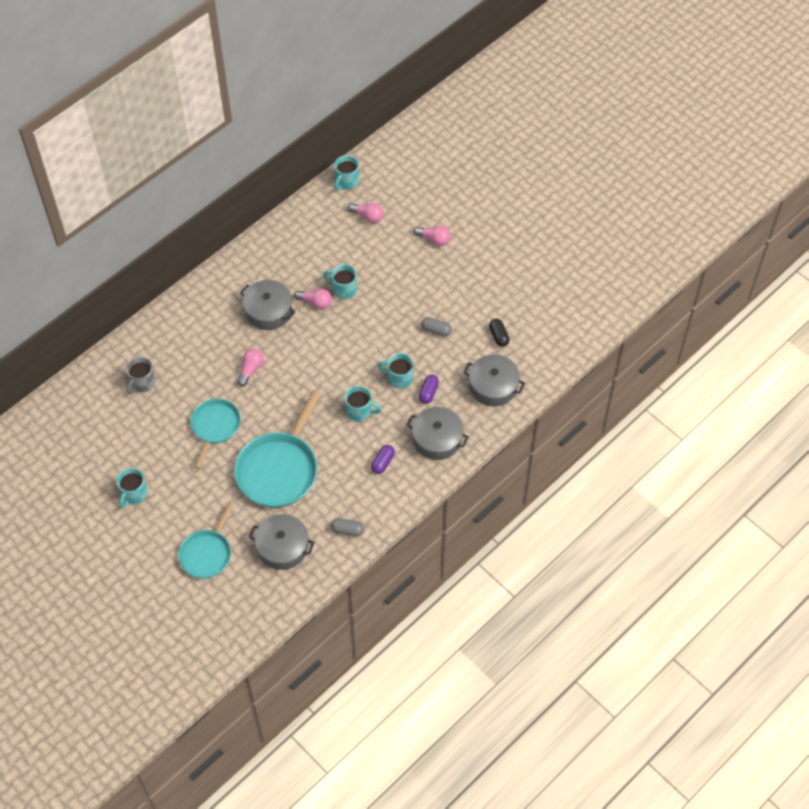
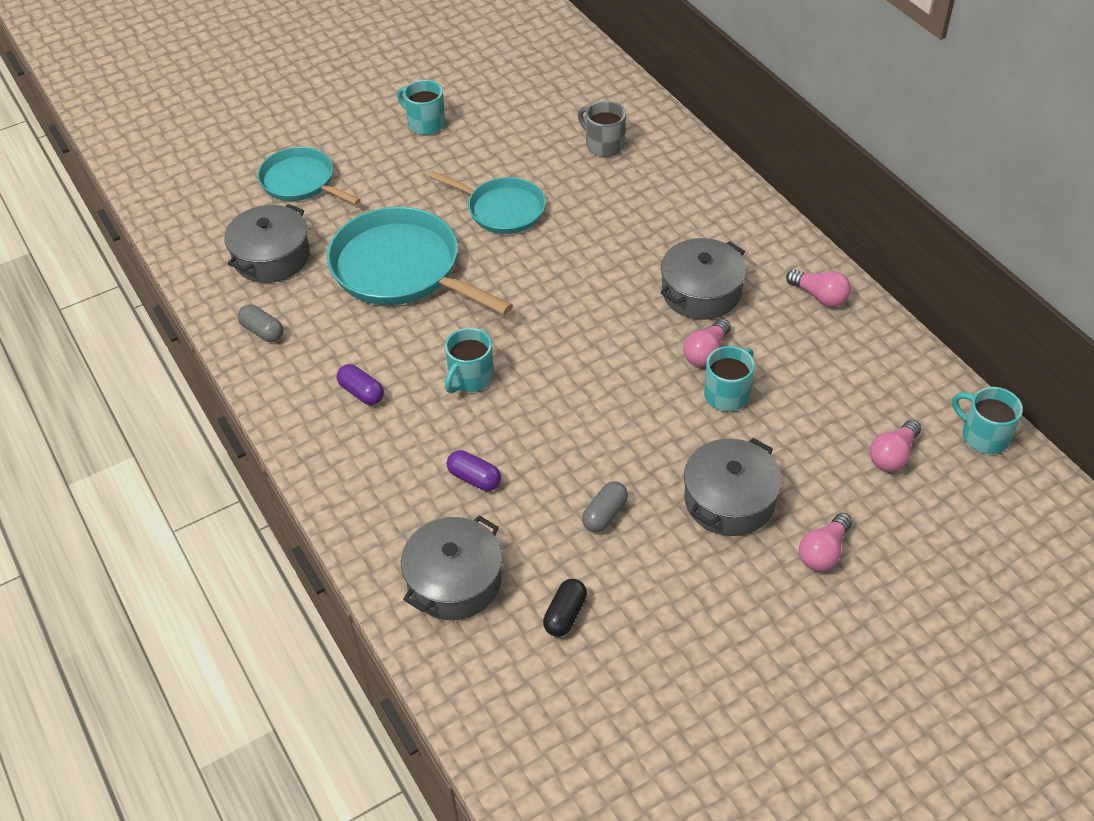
camera: 105 degrees right, 10 degrees down
pink light bulb [237,349,264,387] -> pink light bulb moved to [786,269,851,307]
grey capsule [331,518,364,537] -> grey capsule turned 75 degrees counterclockwise [238,304,283,342]
turquoise mug [377,353,413,389] -> none
grey pot [407,407,469,460] -> grey pot moved to [684,438,782,536]
black capsule [489,319,510,347] -> black capsule turned 60 degrees counterclockwise [543,579,587,637]

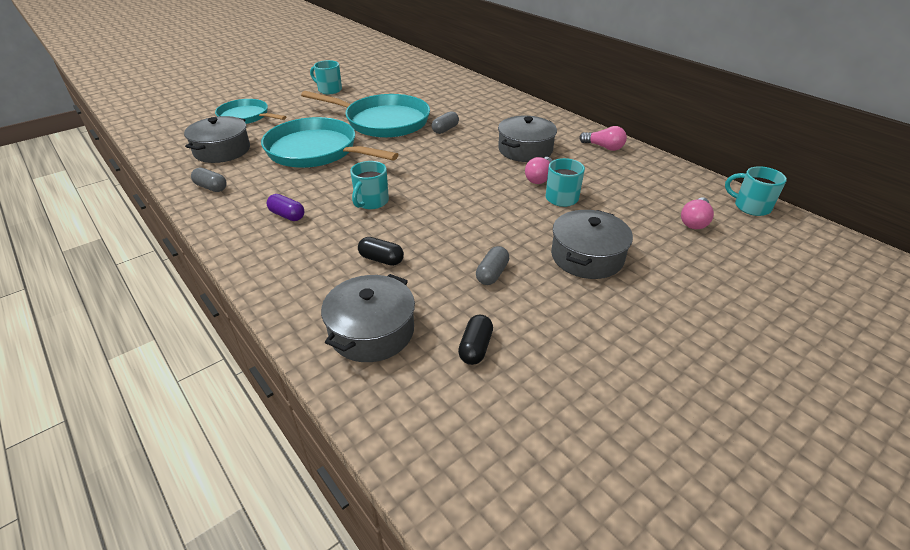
camera: 10 degrees left, 10 degrees down
turquoise pan [429,171,546,234] -> turquoise pan [301,91,430,138], size x1.63
purple capsule [447,450,501,491] -> black capsule [358,237,404,266]
grey mug [578,101,626,157] -> none
pink light bulb [799,513,852,571] -> none
none -> grey capsule [432,111,459,134]

